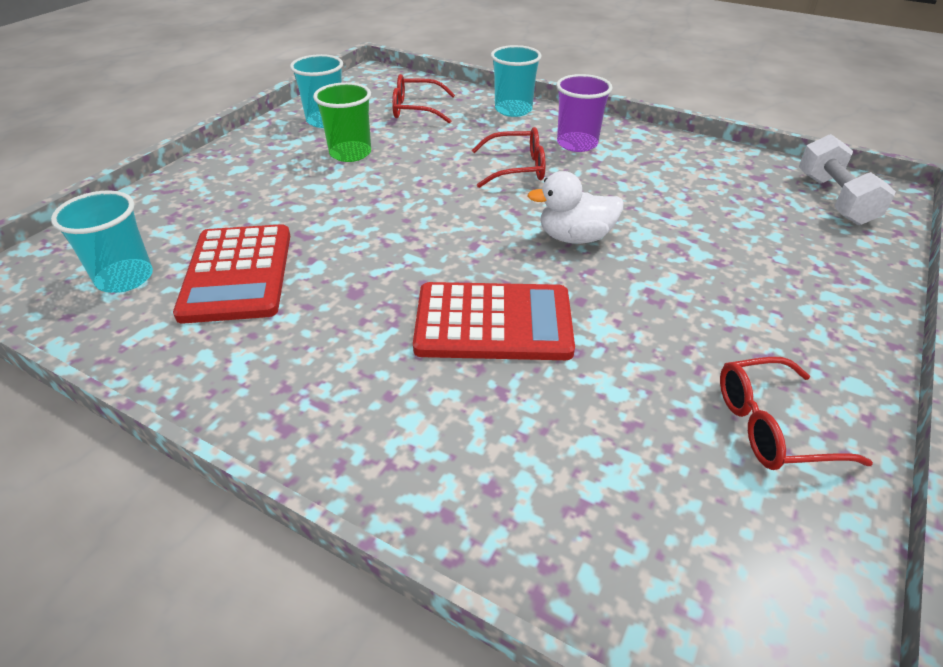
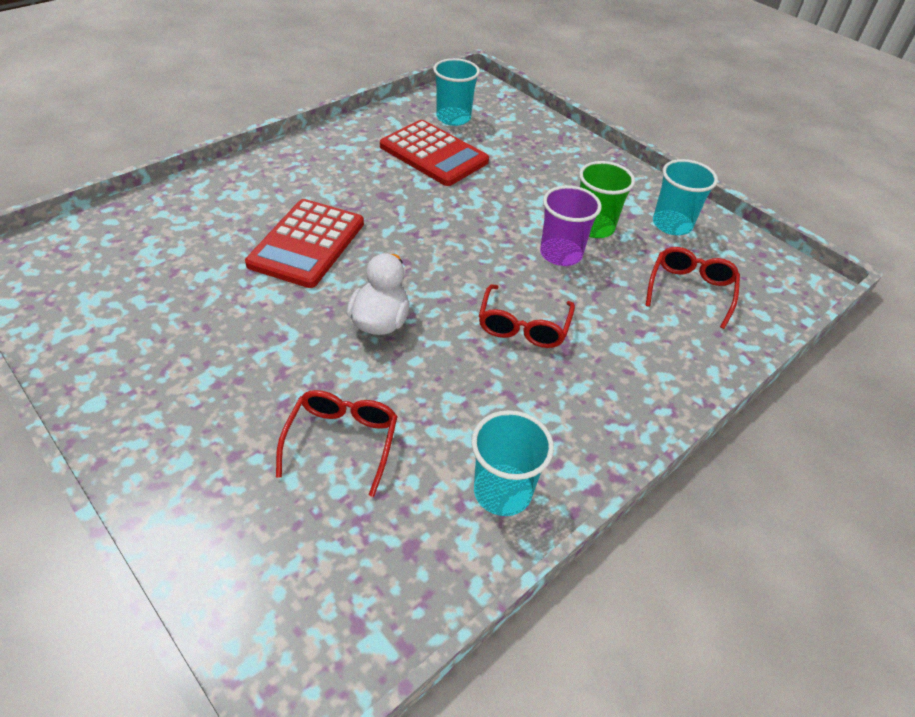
camera: 105 degrees right, 5 degrees up
red calculator [173,224,290,324] -> red calculator turned 150 degrees counterclockwise [380,120,489,186]
turquoise cup [491,45,542,117] -> turquoise cup moved to [472,410,554,516]
purple cup [556,74,612,152] -> purple cup moved to [540,185,602,266]
red glasses [720,357,873,470] -> red glasses moved to [276,390,398,497]
white dumbbell [799,134,896,225] -> none

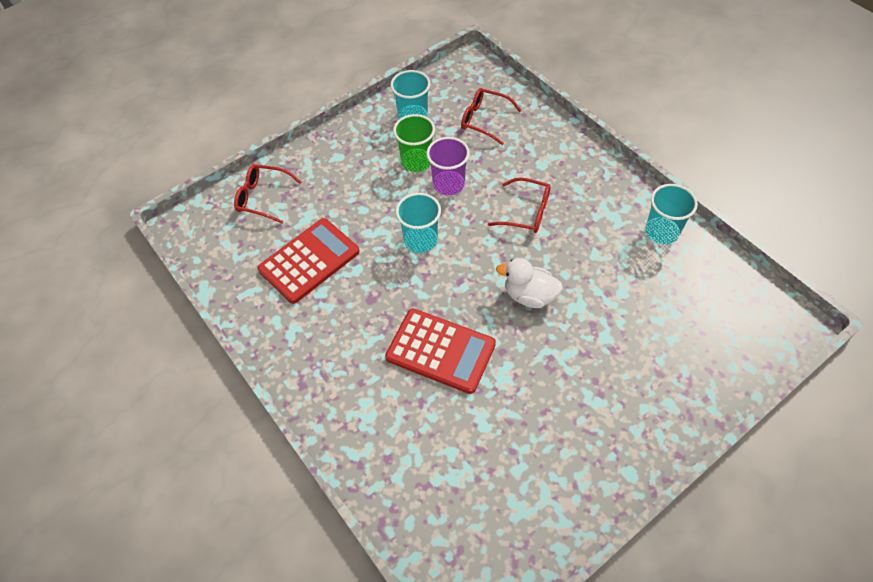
camera: 80 degrees left, 10 degrees up
red glasses [276,390,398,497] -> red glasses moved to [234,164,301,224]
turquoise cup [433,58,480,126] -> turquoise cup moved to [396,193,441,253]

